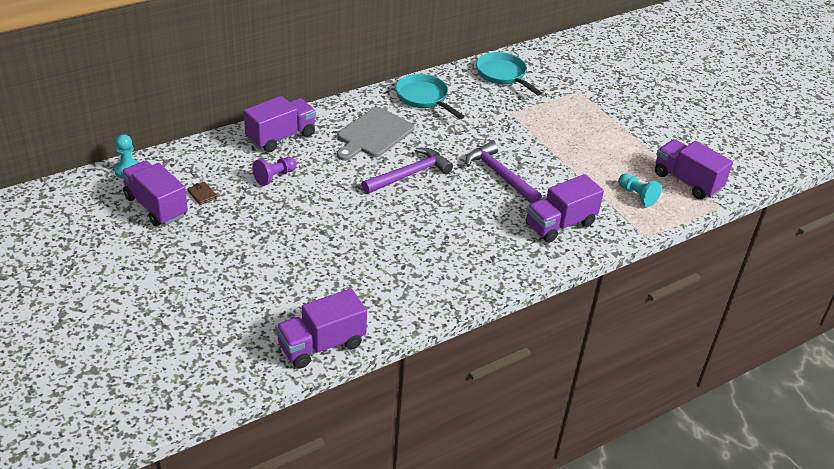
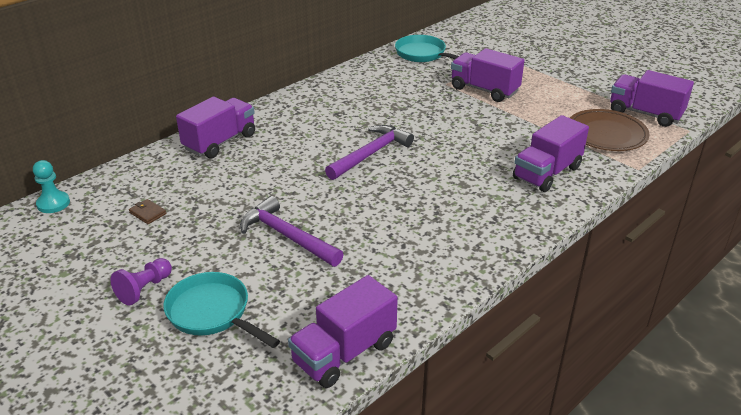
camera: 10 degrees left, 5 degrees down
purple truck [121,160,188,227] -> purple truck moved to [451,48,525,102]
purple pawn [252,157,297,186] -> purple pawn moved to [111,258,172,305]
grey cutting board [337,107,415,161] -> none
turquoise pan [396,74,465,119] -> turquoise pan moved to [163,272,280,348]
purple hammer [466,141,542,203] -> purple hammer moved to [240,196,344,267]
turquoise pawn [618,173,662,207] -> brown plate [570,109,650,151]

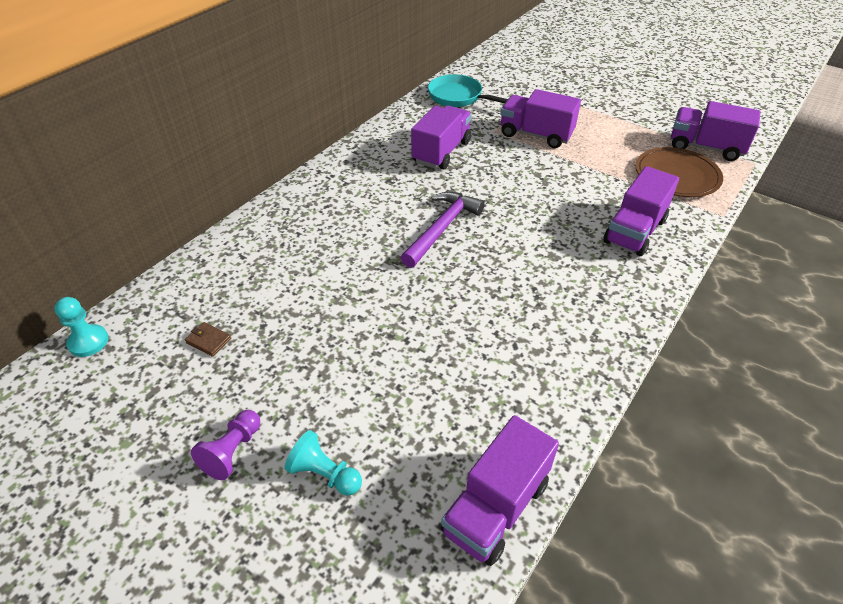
camera: 10 degrees left, 10 degrees up
turquoise pan [163,272,280,348] -> turquoise pawn [285,430,362,496]
purple truck [176,97,255,159] -> purple truck moved to [411,106,472,169]
purple hammer [240,196,344,267] -> none

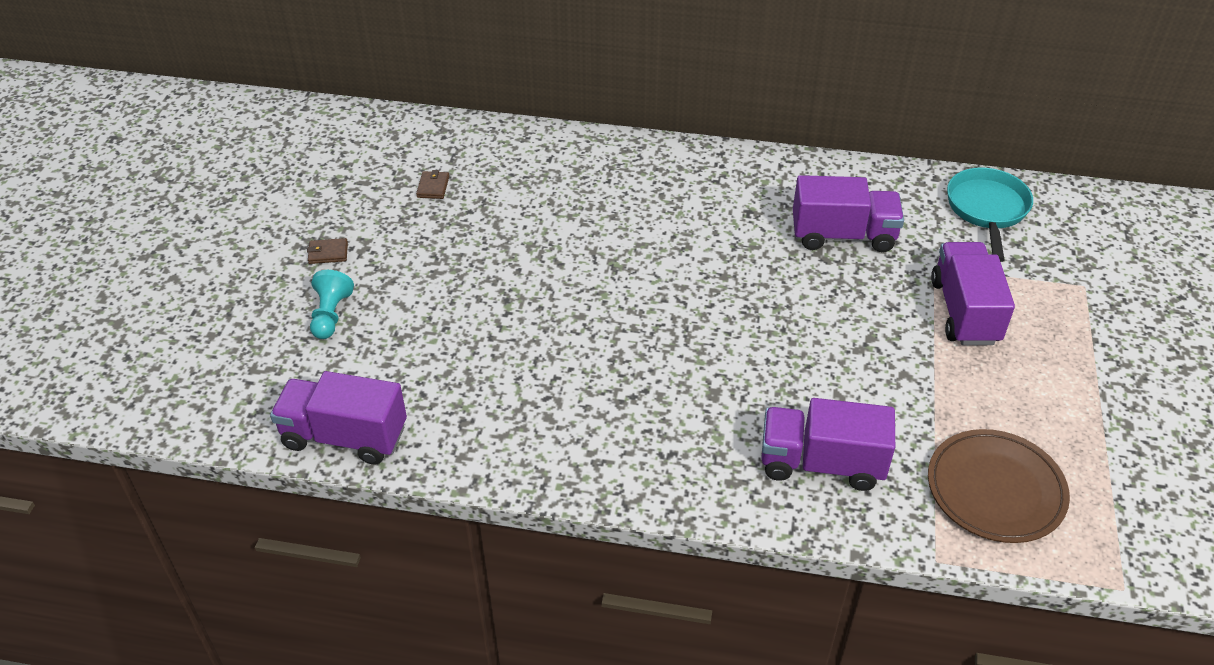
camera: 65 degrees right, 0 degrees up
turquoise pawn [54,297,109,357] -> none
purple pawn [191,410,260,480] -> brown wallet [307,238,348,264]
purple hammer [401,192,485,268] -> none
purple truck [671,101,761,161] -> none

